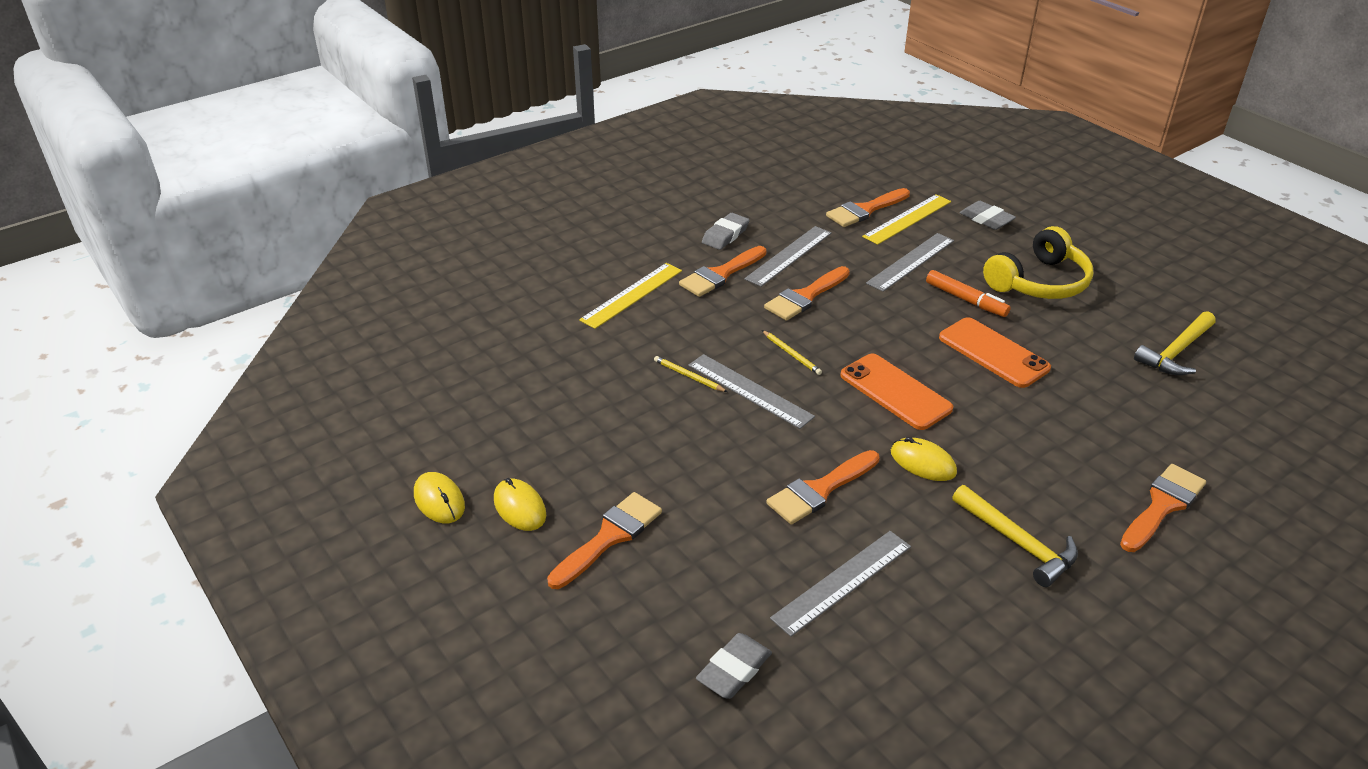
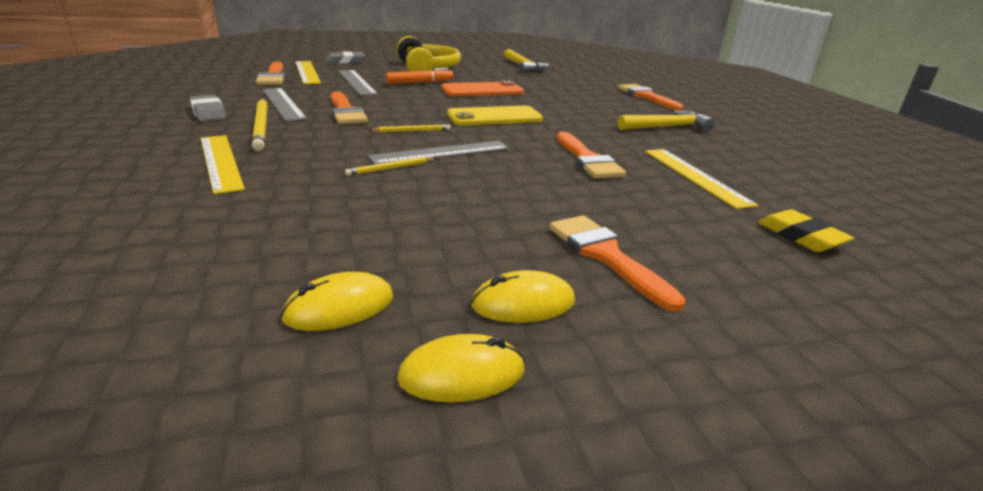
camera: 70 degrees left, 10 degrees down
orange brush [679,246,766,297] -> yellow pencil [252,99,268,151]
grey eraser [696,633,772,699] -> yellow eraser [758,209,854,252]
grey ruler [770,531,911,637] -> yellow ruler [645,149,758,209]
orange phone [840,354,953,430] -> yellow phone [447,106,543,125]
yellow mouse [891,437,957,481] -> yellow mouse moved to [281,272,393,331]

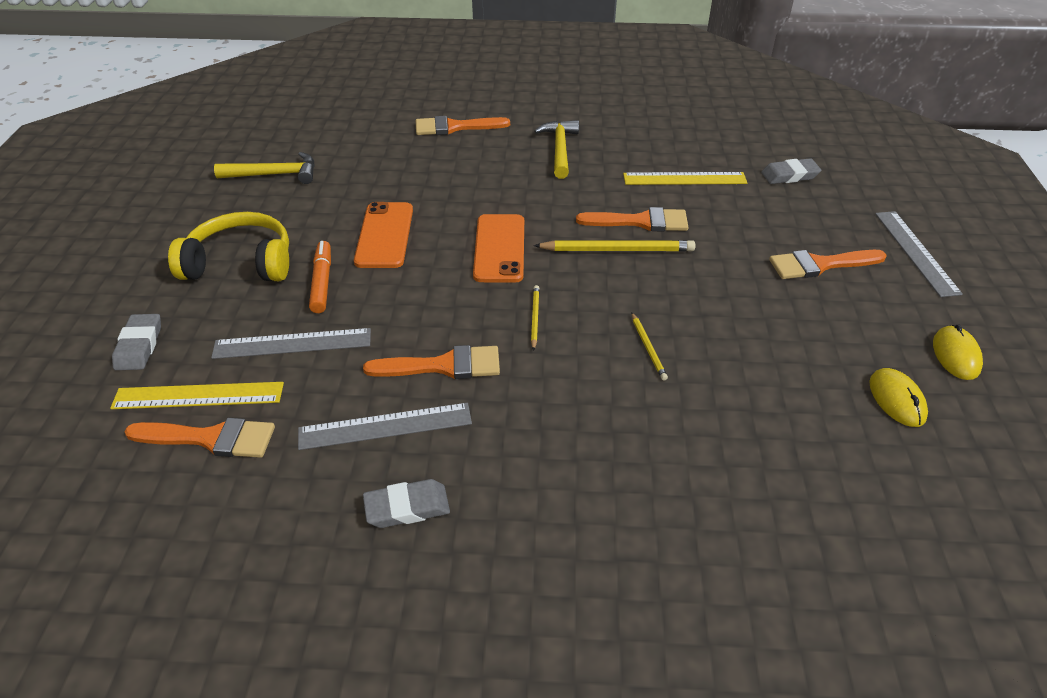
camera: 70 degrees left, 15 degrees up
yellow ruler [201,135,245,194] -> none
yellow pencil [252,99,268,151] -> yellow pencil moved to [534,240,696,252]
grey ruler [368,141,509,165] -> grey ruler moved to [875,211,963,297]
yellow phone [447,106,543,125] -> orange phone [473,214,524,283]
yellow mouse [471,270,575,323] -> none
yellow eraser [758,209,854,252] -> grey eraser [761,158,821,184]

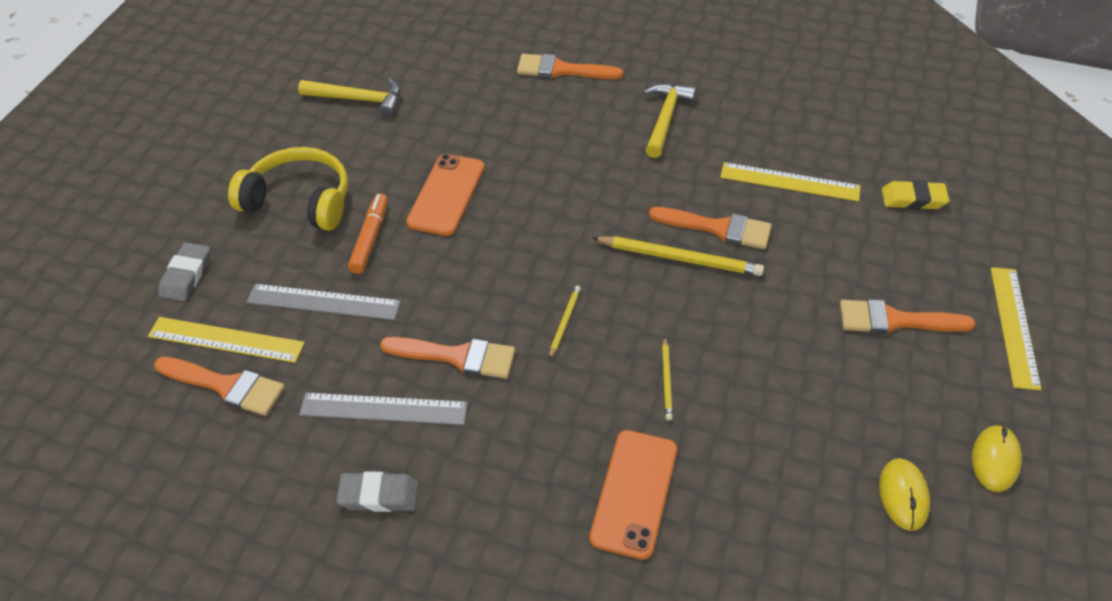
camera: 15 degrees right, 5 degrees up
orange phone [473,214,524,283] -> orange phone moved to [589,430,677,560]
grey eraser [761,158,821,184] -> yellow eraser [882,180,950,209]
grey ruler [875,211,963,297] -> yellow ruler [990,267,1042,391]

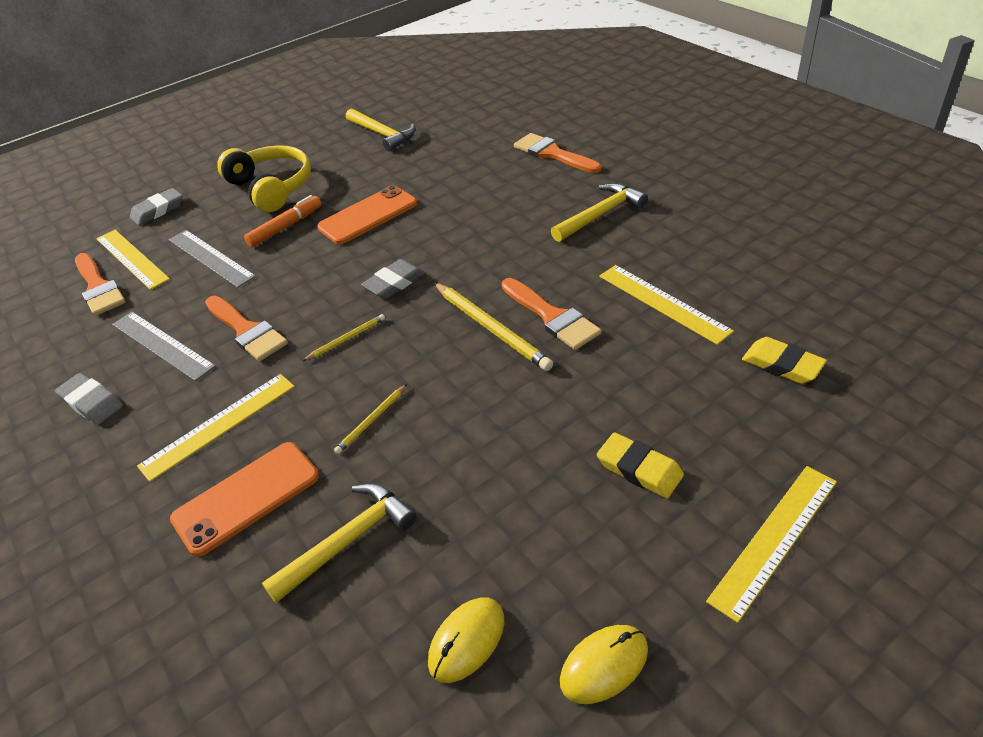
camera: 40 degrees right, 5 degrees down
orange brush [840,299,976,334] -> yellow eraser [597,432,684,498]
none -> yellow ruler [137,374,295,482]
none -> yellow hammer [262,484,417,603]
none -> grey eraser [361,259,425,299]

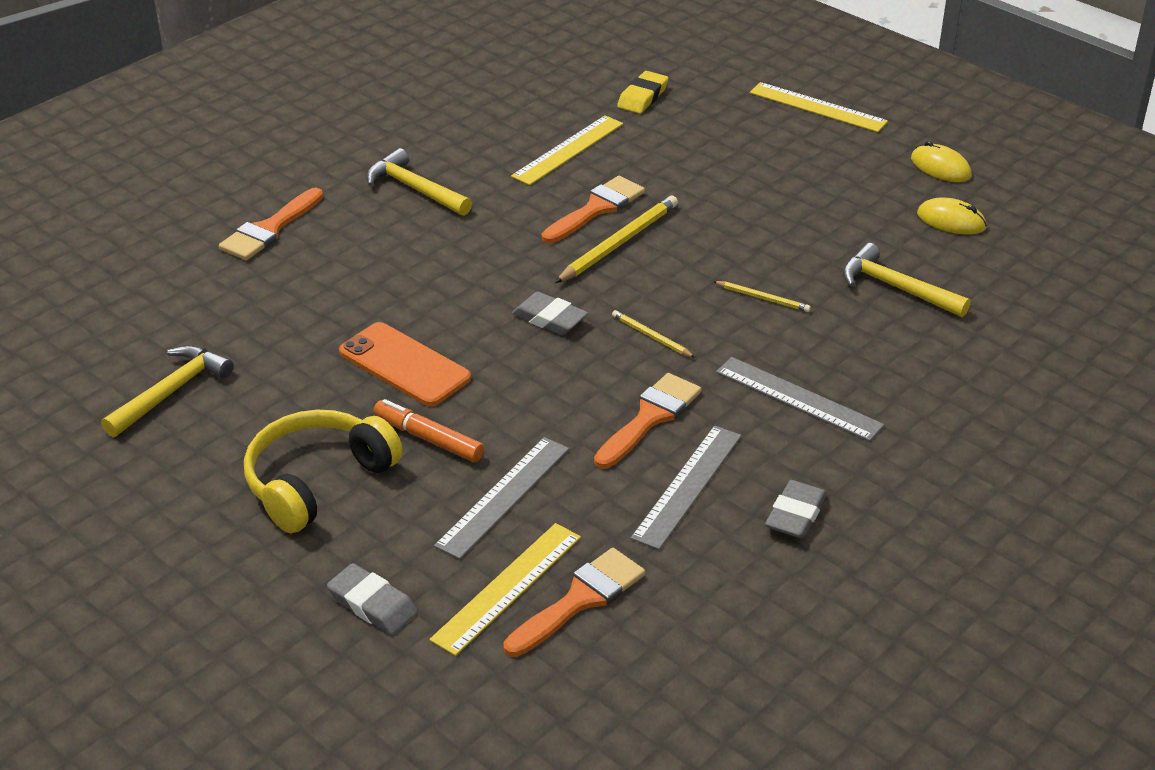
camera: 105 degrees left, 5 degrees down
yellow ruler [137,374,295,482] -> grey ruler [716,357,884,441]
orange phone [170,442,319,557] -> none
yellow eraser [597,432,684,498] -> none

